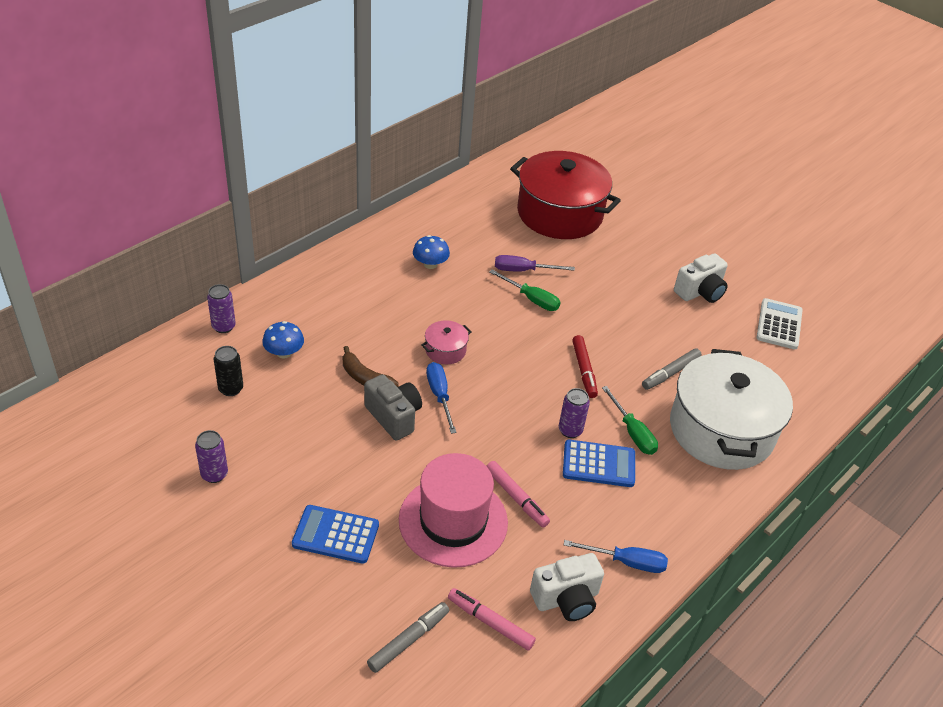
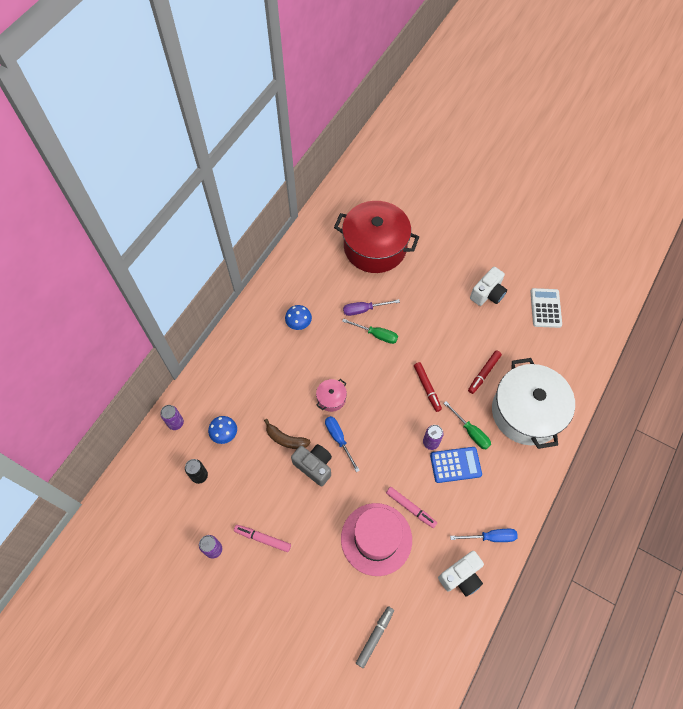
camera: 10 degrees left, 20 degrees up
blue calculator [292,505,379,564] -> none
pink marker [448,588,536,650] -> pink marker moved to [234,525,291,552]
grey marker [642,348,702,390] -> red marker [468,350,502,394]

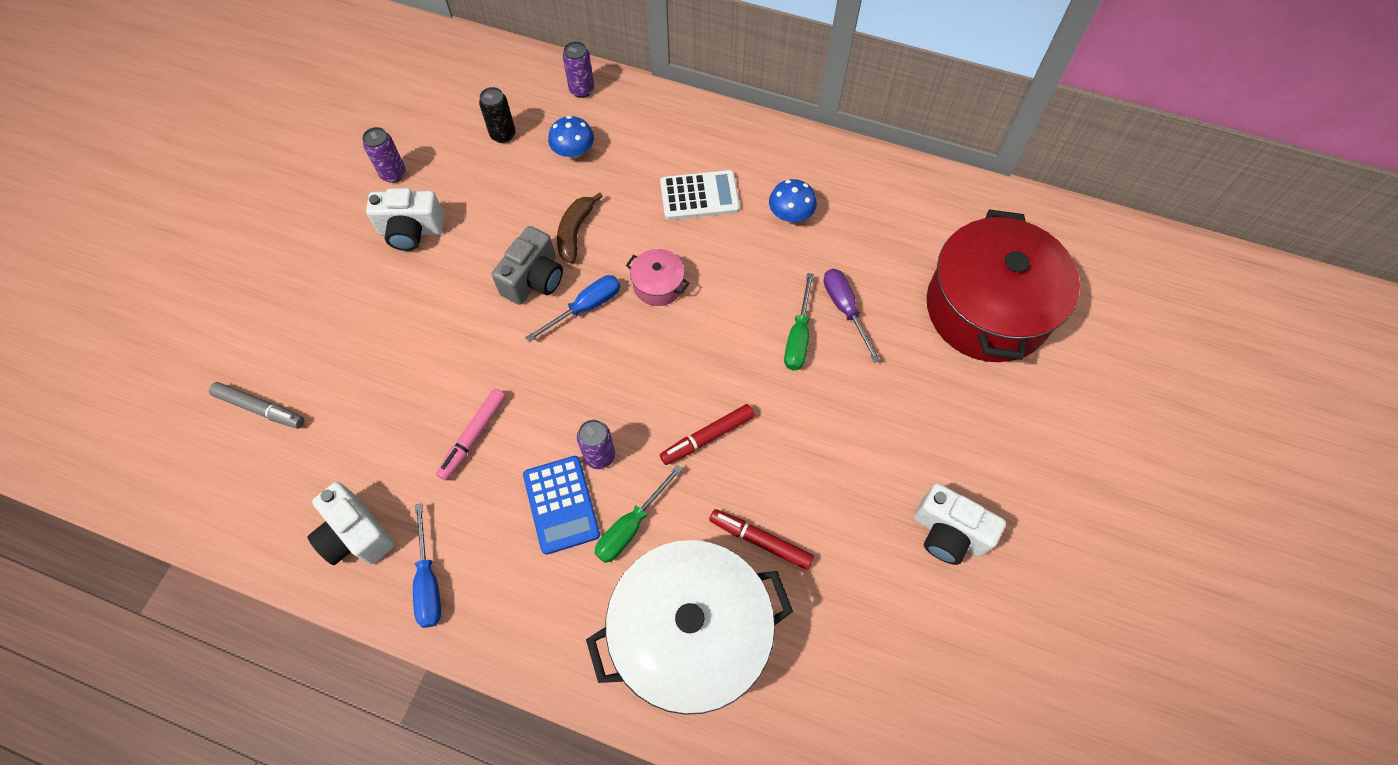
camera: 80 degrees right, 0 degrees up
pink marker [234,525,291,552] -> white camera [366,188,444,251]
pink hat [341,503,412,576] -> none
white calculator [531,288,562,328] -> white calculator moved to [660,170,740,220]

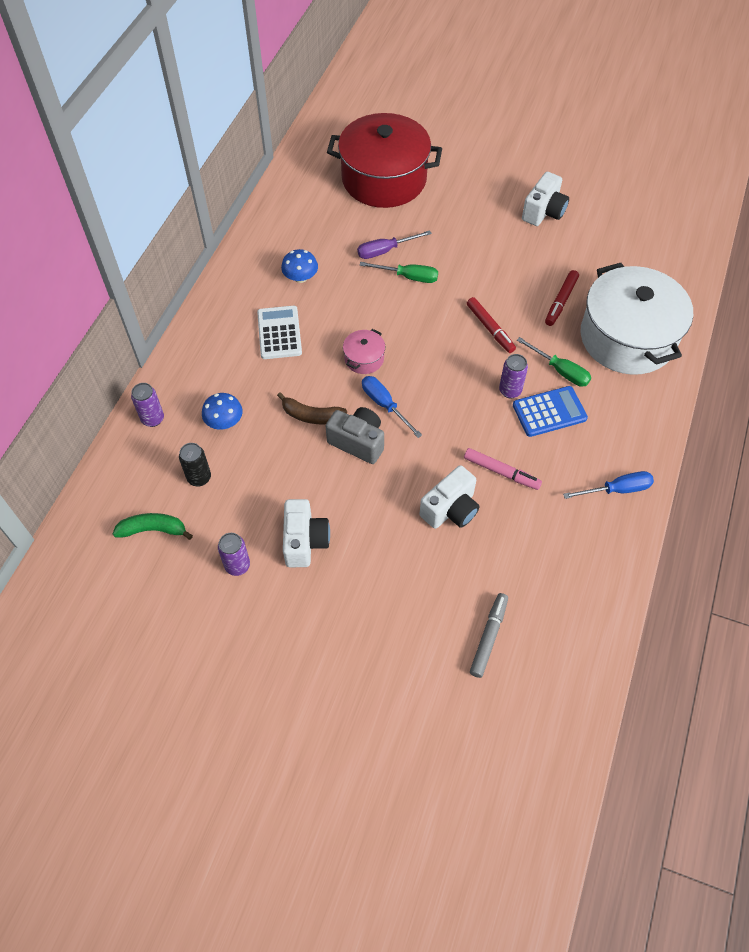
camera: 90 degrees left, 5 degrees down
white camera [308,482,395,565] -> white camera moved to [420,465,480,529]
none -> green banana [113,513,193,540]

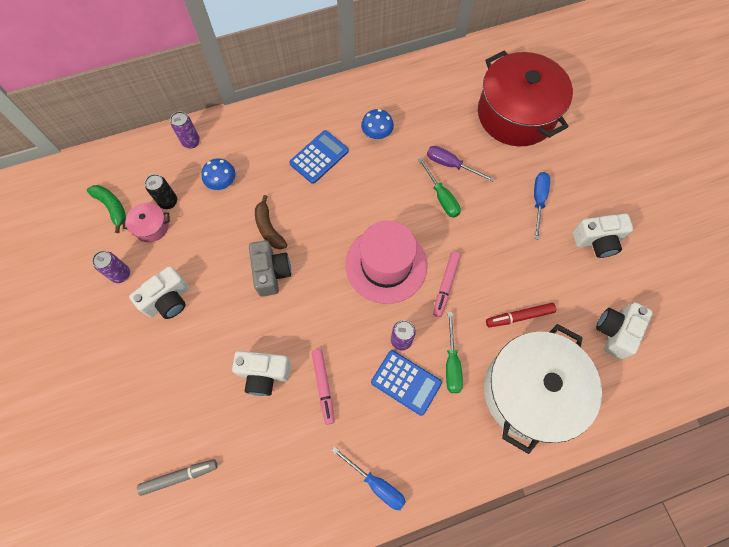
camera: 50 degrees right, 10 degrees up
white calculator [257,306,302,359] -> blue calculator [289,130,349,184]
pink pot [343,329,385,374] -> pink pot moved to [123,202,170,242]
blue screwdriver [362,376,422,438] -> blue screwdriver moved to [534,172,550,240]
red marker [467,297,516,353] -> pink marker [433,252,461,317]
none -> pink hat [345,220,427,304]
none -> white camera [596,302,653,360]

